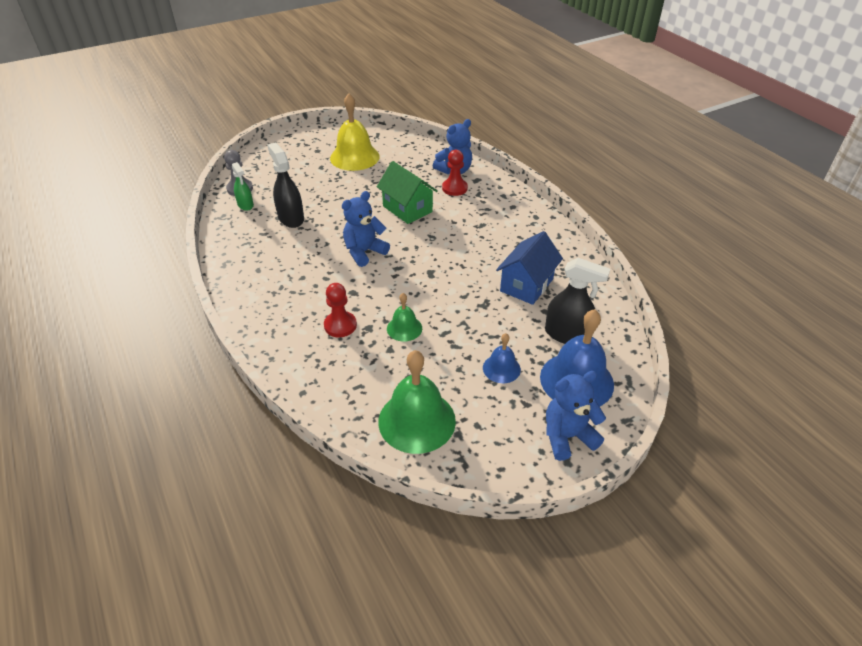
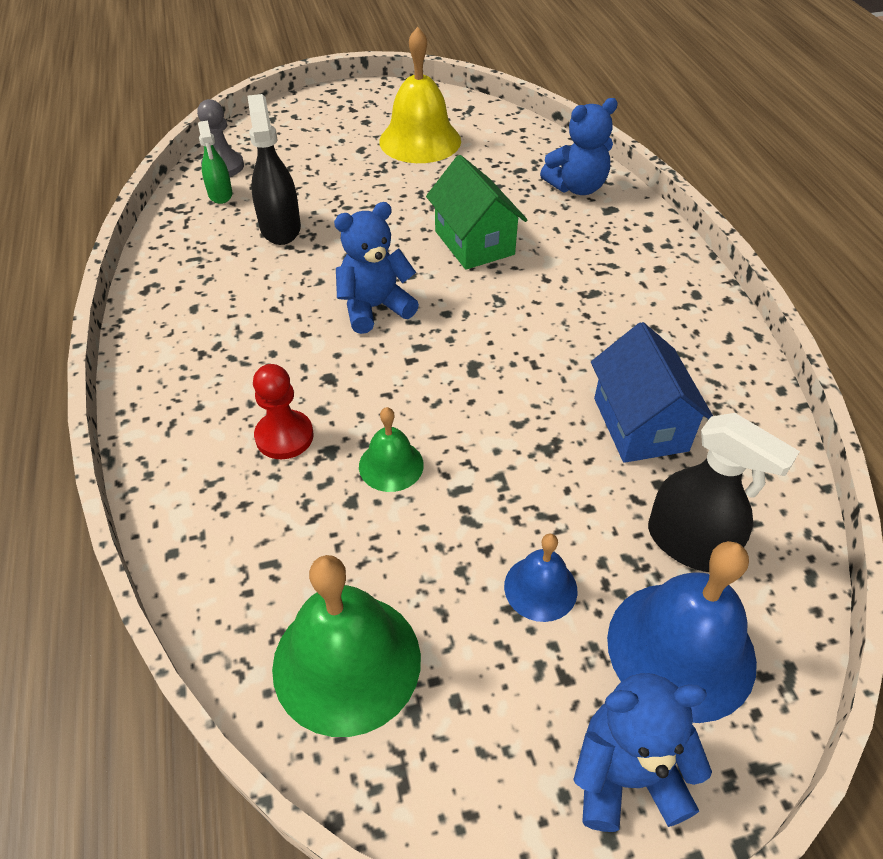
camera: 15 degrees right, 5 degrees up
red pawn [442,150,468,196] -> none
blue house [496,231,563,305] -> blue house turned 60 degrees counterclockwise [591,322,713,463]

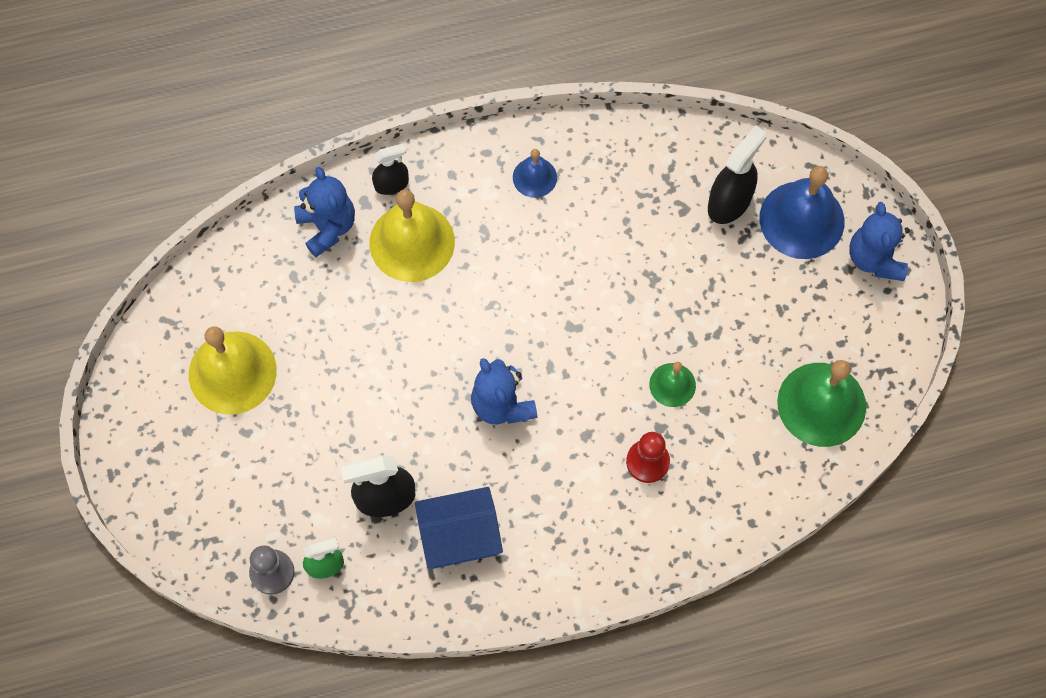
camera: 90 degrees left, 20 degrees up
green house [426,155,527,270] -> none
blue bell [504,533,578,622] -> blue bell moved to [513,149,557,198]
blue house [591,322,713,463] -> blue house moved to [415,487,503,569]
none -> yellow bell [369,190,455,282]
none -> black spray bottle [372,143,409,195]

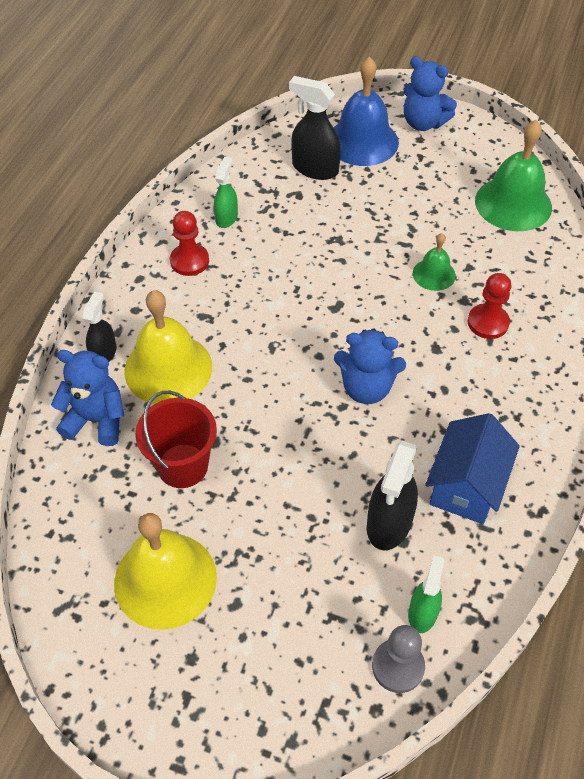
camera: 55 degrees left, 15 degrees down
blue bell [513,149,557,198] -> red pawn [170,211,209,276]
black spray bottle [708,125,767,224] -> black spray bottle turned 45 degrees counterclockwise [289,76,341,180]
none -> red bucket [135,391,217,488]
none -> green spray bottle [214,157,238,228]

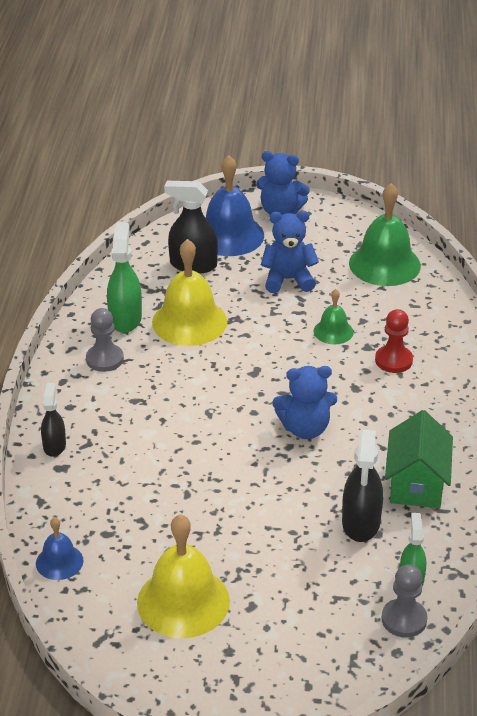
camera: 15 degrees left, 15 degrees down
blue teddy bear [51,350,124,446] -> blue teddy bear moved to [261,211,319,293]
yellow bell [124,290,212,404] -> yellow bell moved to [152,239,227,346]
red bucket [135,391,217,488] -> none
red pawn [170,211,209,276] -> grey pawn [86,308,124,372]
green spray bottle [214,157,238,228] -> green spray bottle [107,223,142,333], size x1.60
blue house [425,413,520,524] -> green house [385,410,453,508]
none -> blue bell [36,517,84,580]

